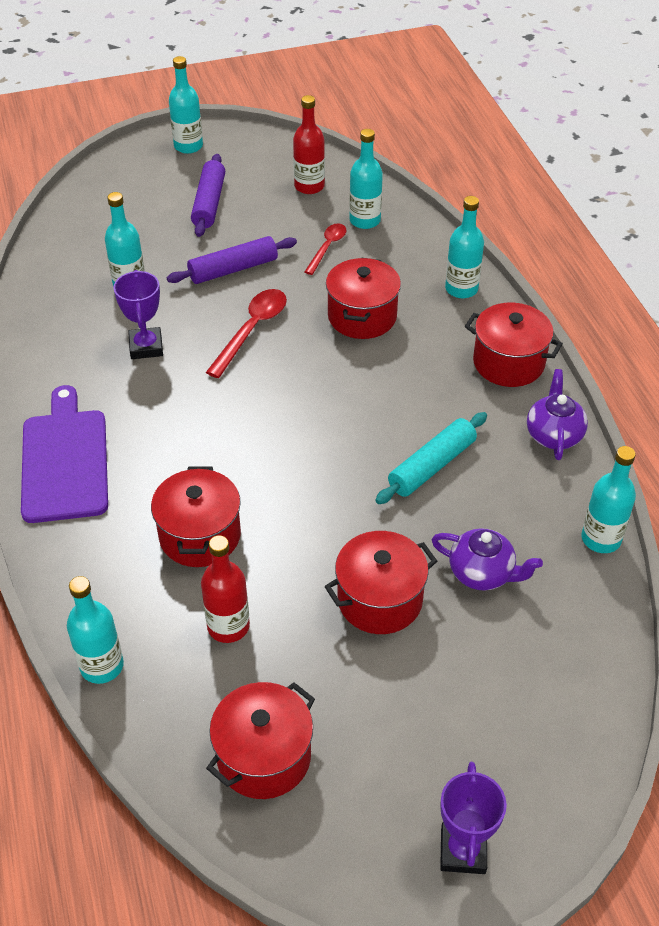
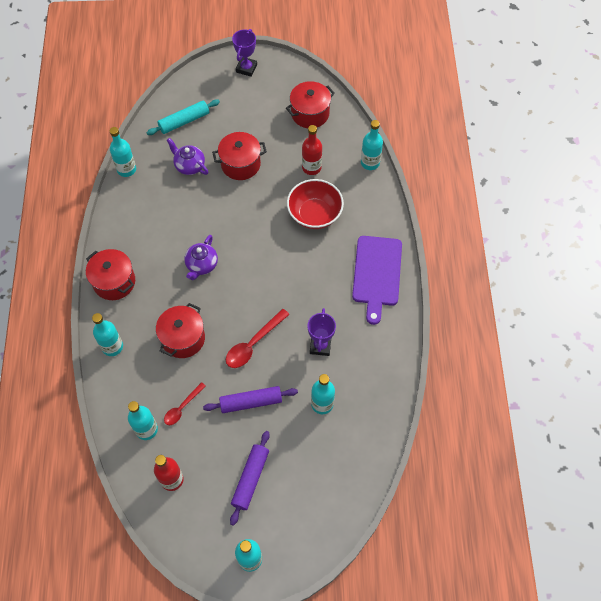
camera: 165 degrees left, 15 degrees up
red pot [151,466,241,567] -> red bowl [287,179,344,229]
turquoise rolling pin [375,412,487,504] -> turquoise rolling pin moved to [147,99,220,135]
purple teapot [527,369,588,460] -> purple teapot moved to [184,235,218,280]

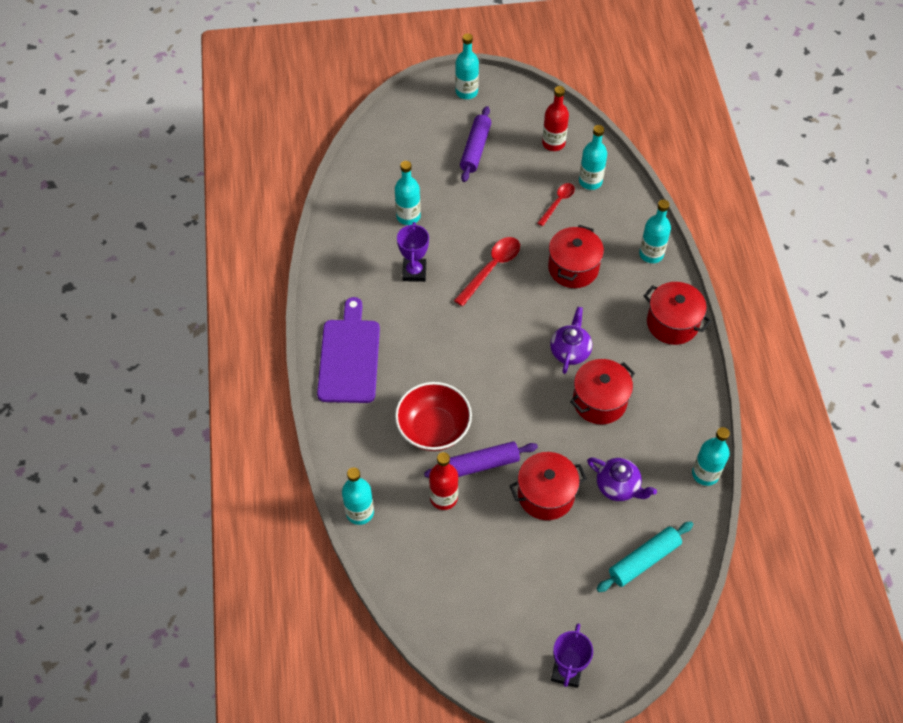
camera: 175 degrees right, 5 degrees down
purple rolling pin [203,386,298,413] -> purple rolling pin moved to [424,441,538,478]
red pot [286,81,335,128] -> red pot moved to [570,359,635,424]

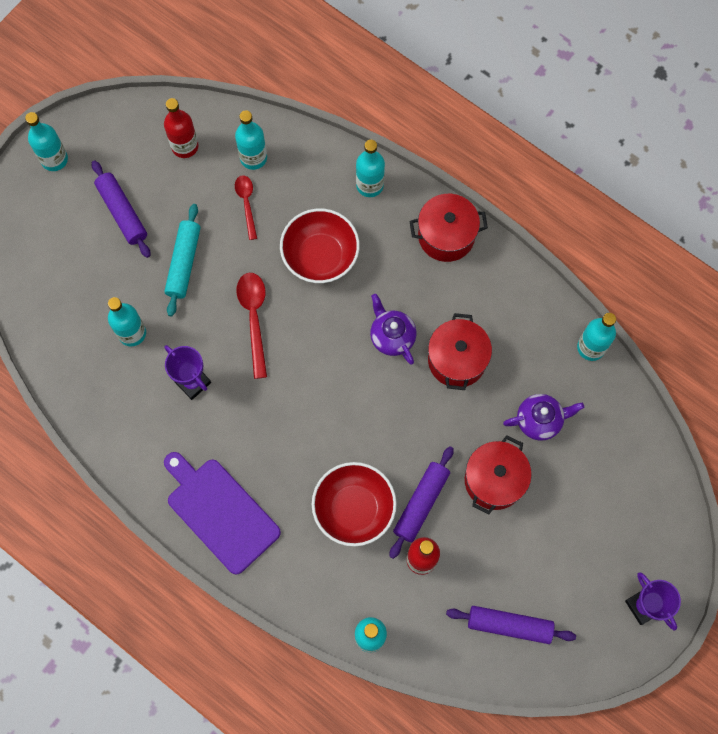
camera: 45 degrees left, 15 degrees up
red pot [548,225,604,288] -> red bowl [280,208,360,283]
turquoise rolling pin [597,521,694,592] -> turquoise rolling pin moved to [164,204,201,317]
none -> purple rolling pin [446,606,576,644]

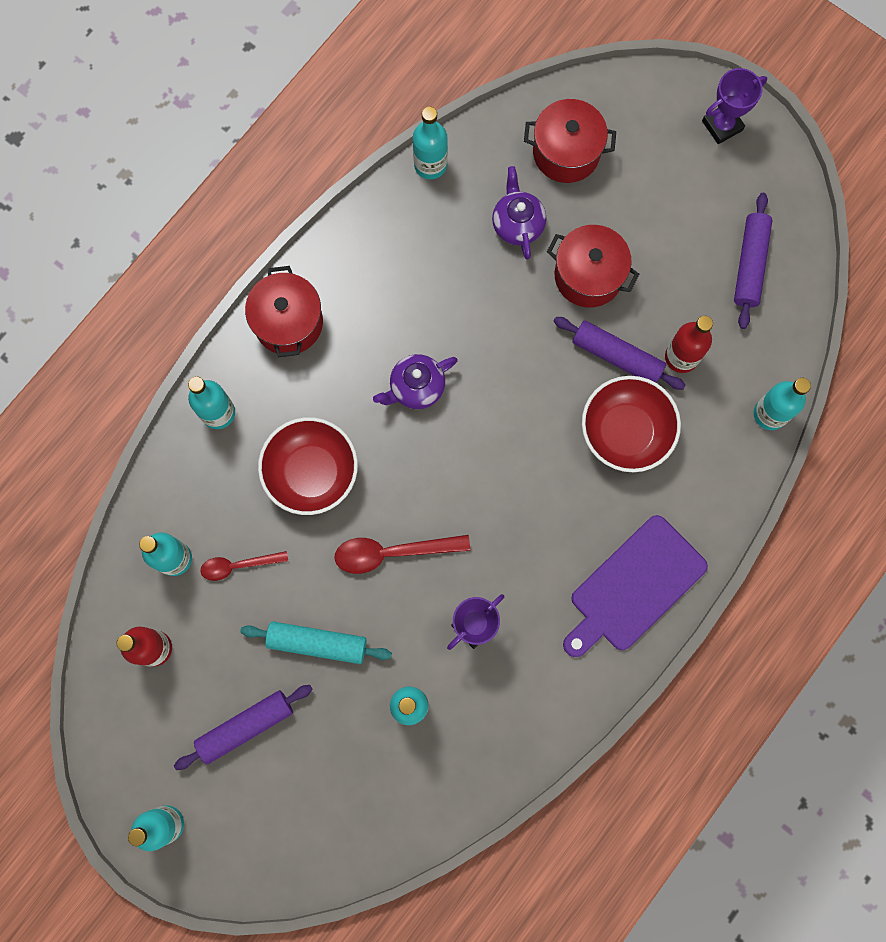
camera: 90 degrees left, 5 degrees up
red pot [428,313,492,390] -> red pot moved to [524,99,616,183]

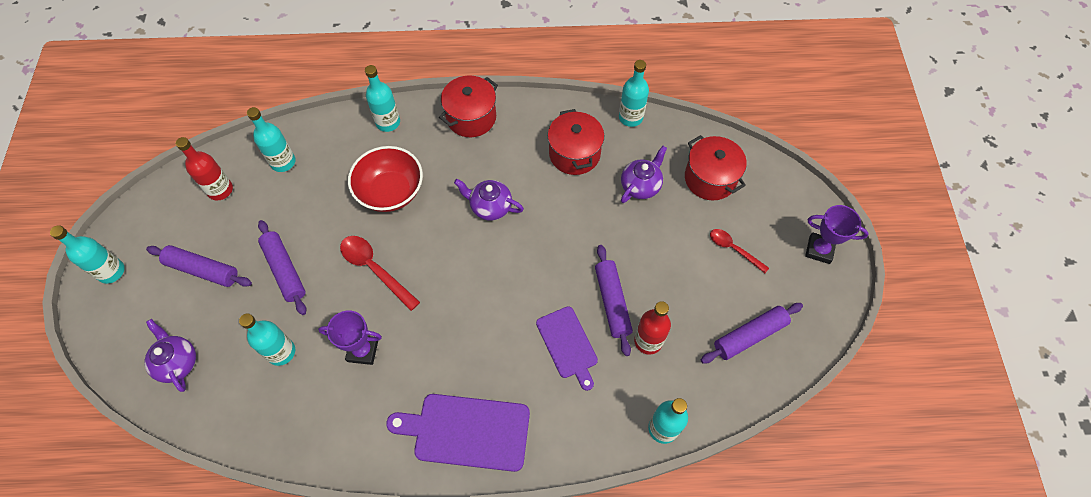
camera: 50 degrees right, 15 degrees down
red spoon [201,551,288,581] -> red spoon moved to [710,229,769,273]
turquoise rolling pin [240,621,392,664] -> purple rolling pin [258,220,306,315]
red pot [547,225,639,308] -> red pot moved to [548,109,604,175]
red bowl [582,376,681,472] -> purple cutting board [536,306,598,391]
none -> purple teapot [145,319,196,392]

